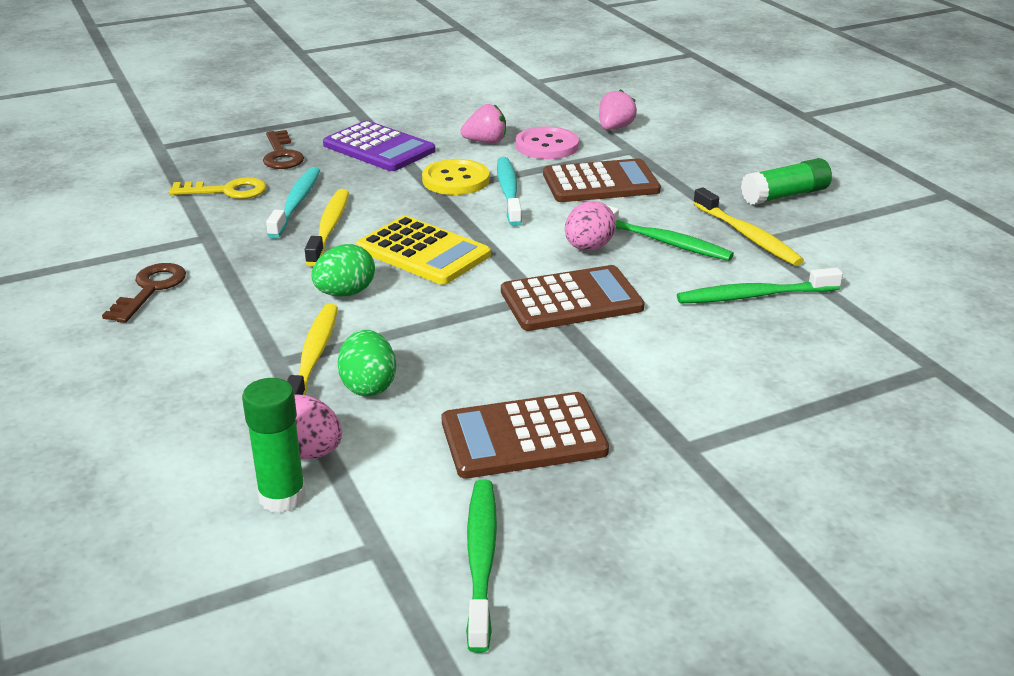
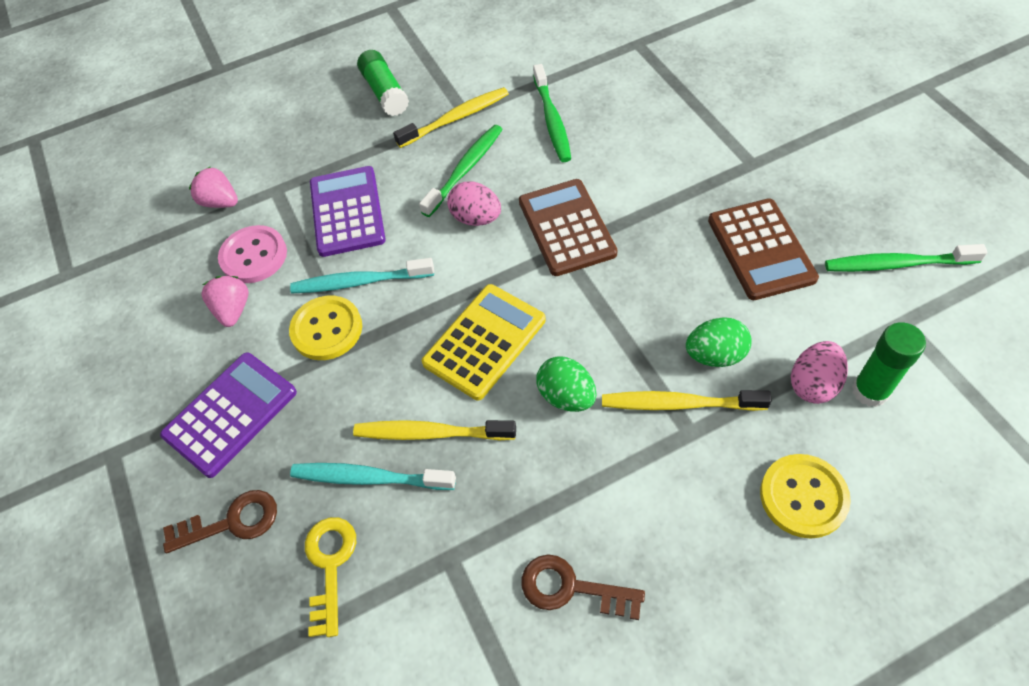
camera: 85 degrees left, 25 degrees up
brown calculator [543,158,661,202] -> purple calculator [310,166,386,257]
none -> yellow button [760,454,851,539]

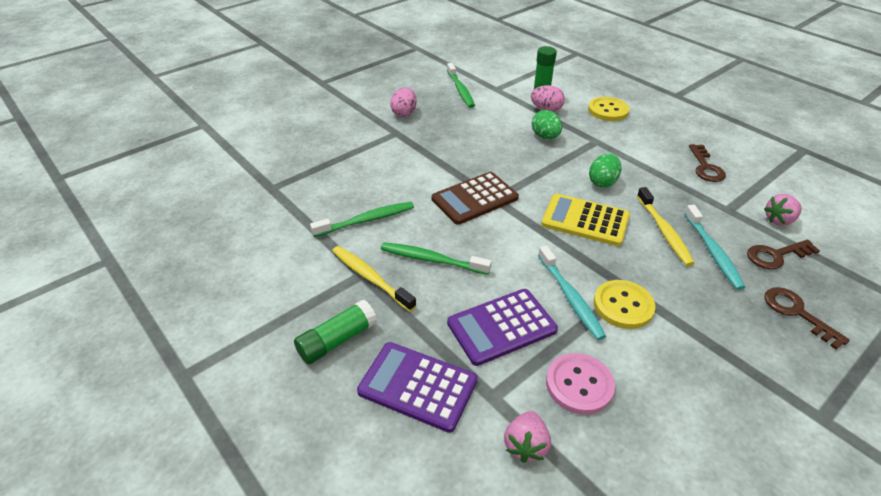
camera: 110 degrees left, 15 degrees down
purple calculator [160,352,297,478] -> purple calculator moved to [357,342,477,433]
pink strawberry [201,276,249,327] -> pink strawberry moved to [764,194,802,226]
yellow key [305,517,356,637] -> brown key [747,240,820,270]
pink egg [447,182,501,226] -> pink egg moved to [390,87,417,117]
yellow toothbrush [602,390,772,411] -> none
brown calculator [708,198,819,300] -> none

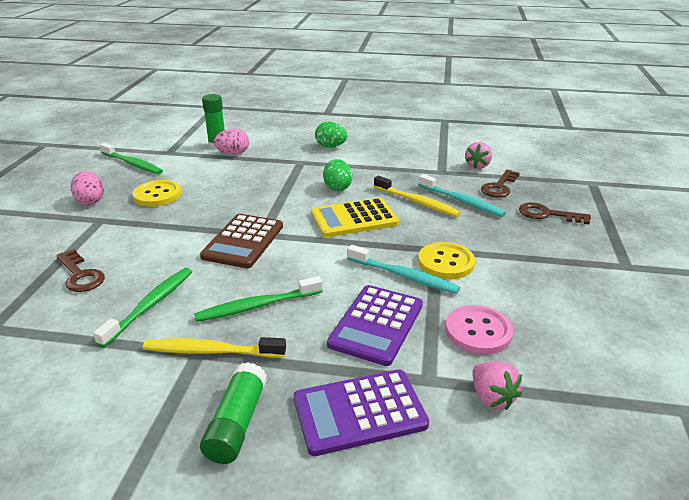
camera: 40 degrees left, 10 degrees down
green egg [532,110,562,139] -> green egg moved to [315,122,347,147]
yellow button [588,97,630,121] -> yellow button moved to [132,180,181,207]
brown key [689,144,726,182] -> brown key moved to [56,249,105,292]

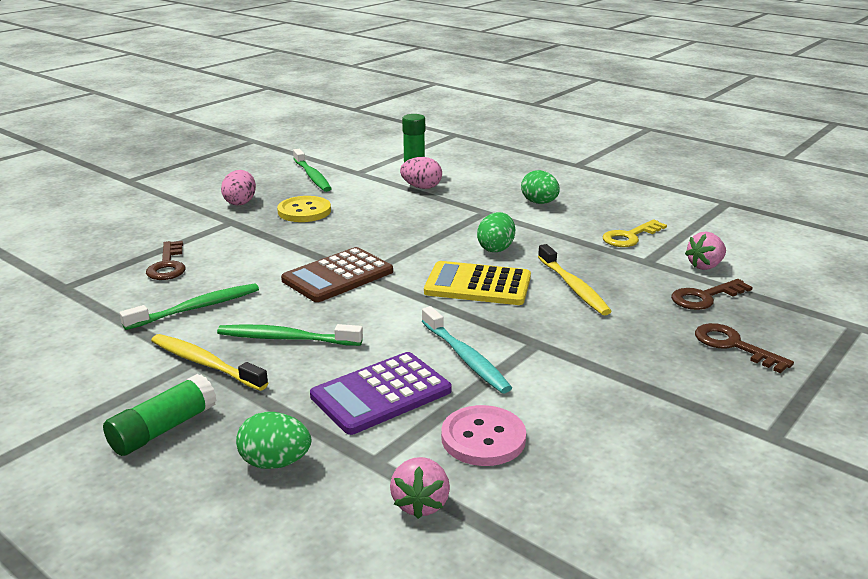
camera: 30 degrees right, 5 degrees down
purple calculator [294,369,429,456] -> green egg [236,412,311,469]
turquoise toothbrush [418,174,506,217] -> none
yellow button [418,242,475,279] -> none
none -> yellow key [602,219,667,247]

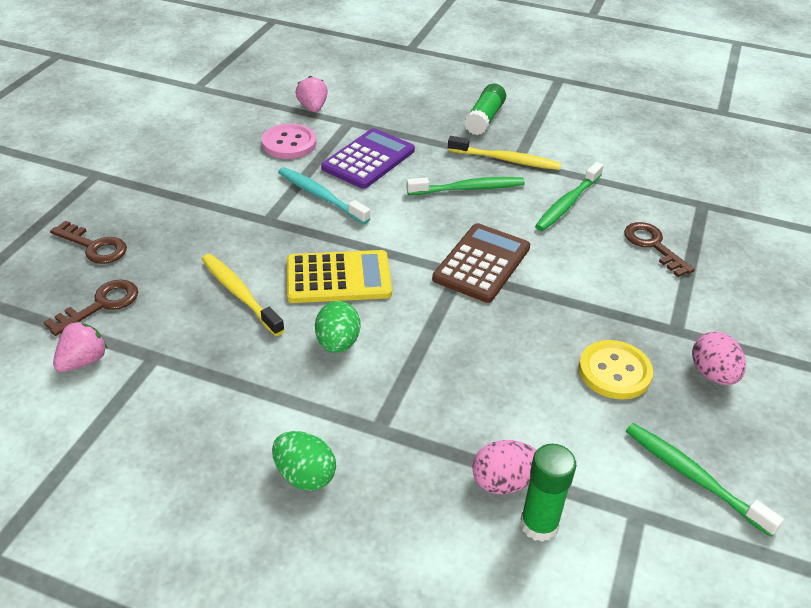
camera: 160 degrees right, 15 degrees up
green egg [236,412,311,469] -> none
yellow key [602,219,667,247] -> none

